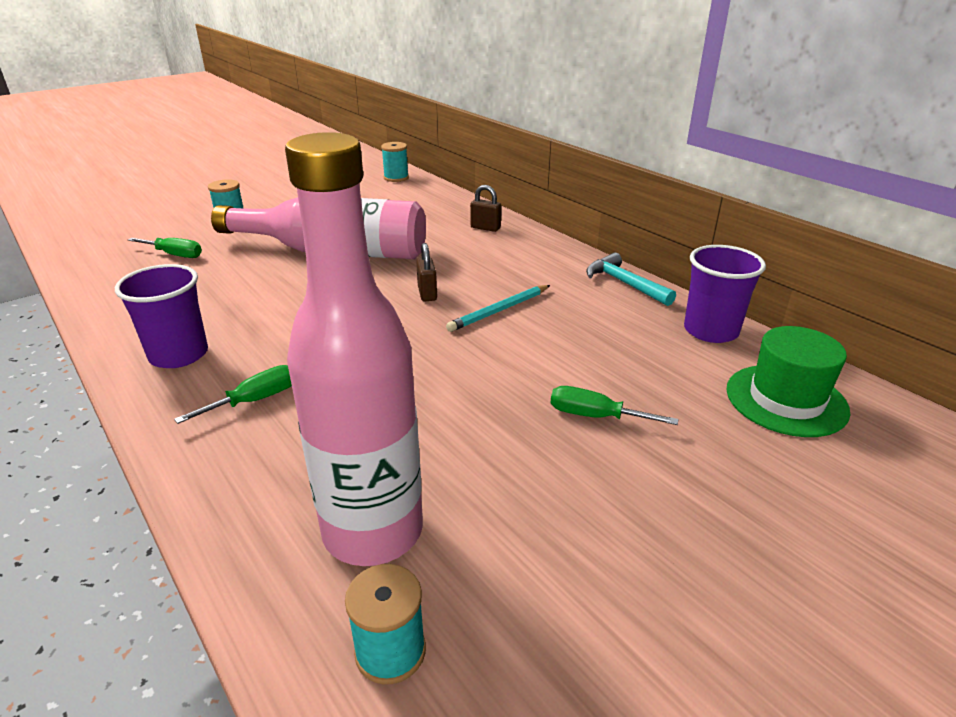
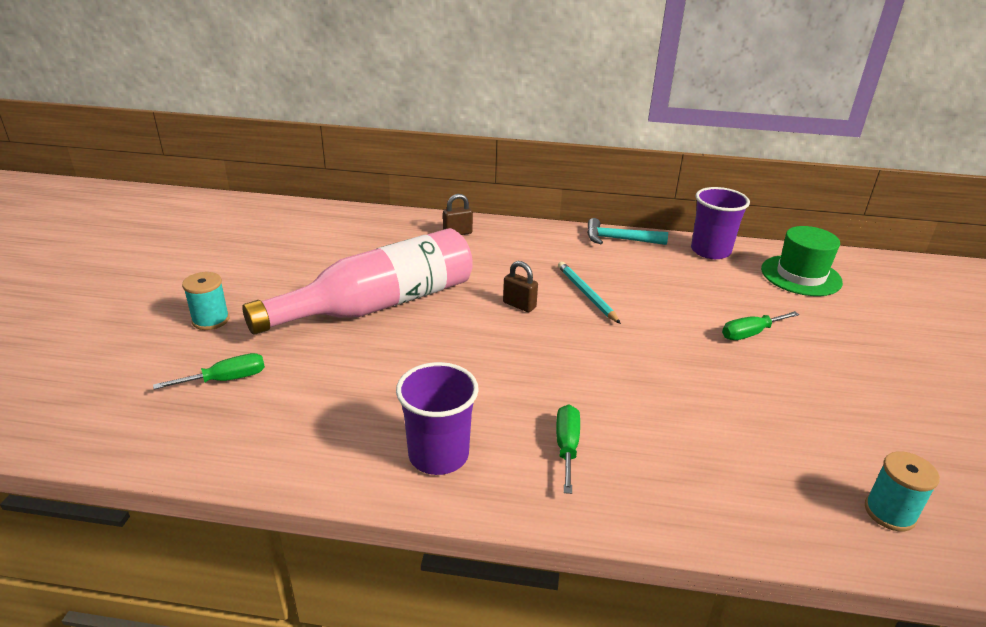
camera: 45 degrees left, 0 degrees up
pink bottle [285,132,423,566] -> none
turquoise spool [381,142,409,182] -> none
turquoise pencil [446,285,550,332] -> turquoise pencil turned 150 degrees clockwise [558,262,621,324]

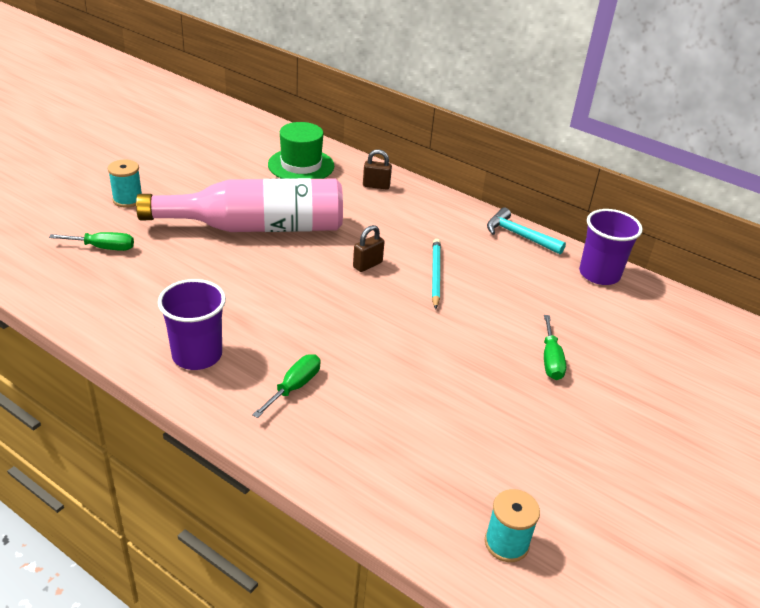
camera: 25 degrees right, 5 degrees up
brown padlock [503,261,538,312] -> brown padlock turned 75 degrees clockwise [353,225,384,272]
green screwdriver [722,311,799,340] -> green screwdriver turned 90 degrees counterclockwise [544,315,566,380]
green hat [761,226,843,296] -> green hat moved to [268,122,334,179]

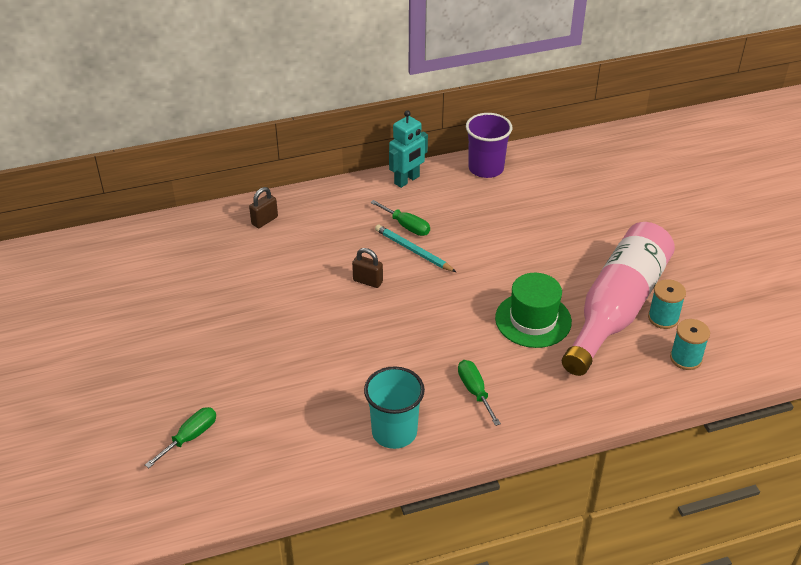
camera: 50 degrees left, 5 degrees up
turquoise spool [108,160,142,208] -> turquoise spool moved to [648,279,686,329]
pink bottle [136,178,343,232] -> pink bottle moved to [562,222,675,376]
purple cup [158,279,226,370] -> turquoise cup [364,366,425,449]
green hat [268,122,334,179] -> green hat moved to [495,273,572,348]
brown padlock [353,225,384,272] -> brown padlock turned 60 degrees counterclockwise [352,248,383,288]
turquoise hammer [487,207,566,254] -> turquoise robot [389,110,428,188]
green screwdriver [544,315,566,380] -> green screwdriver moved to [370,200,430,236]

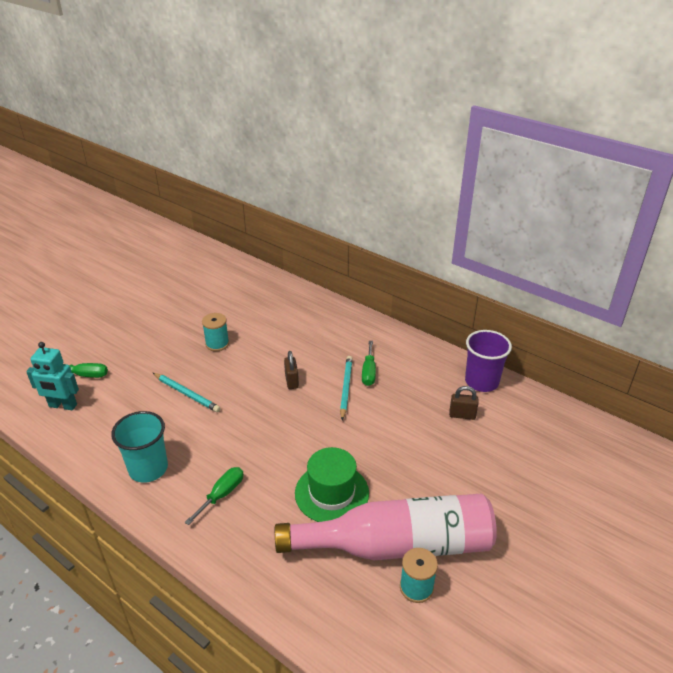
camera: 55 degrees right, 5 degrees down
brown padlock [249,187,278,228] -> brown padlock moved to [449,386,479,420]
turquoise robot [389,110,428,188] -> turquoise robot moved to [26,342,79,410]
turquoise spool [670,319,710,370] -> turquoise spool moved to [202,313,229,351]
none -> turquoise pencil [153,373,221,412]

